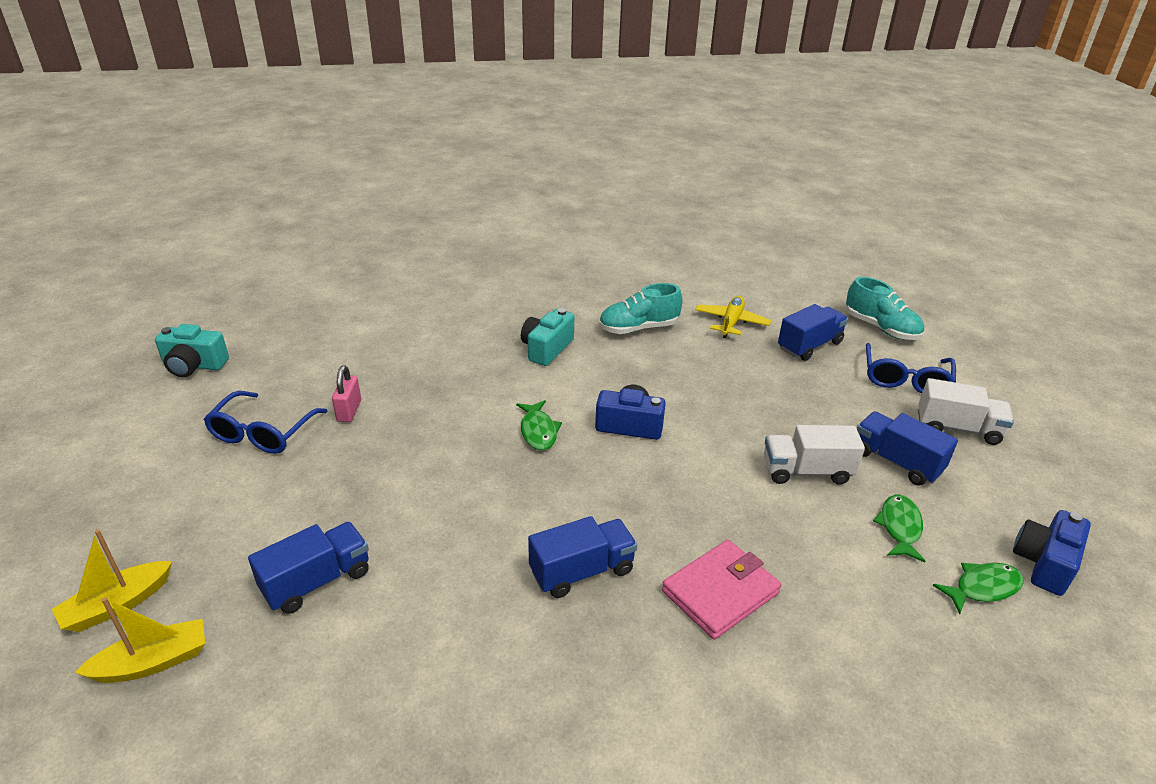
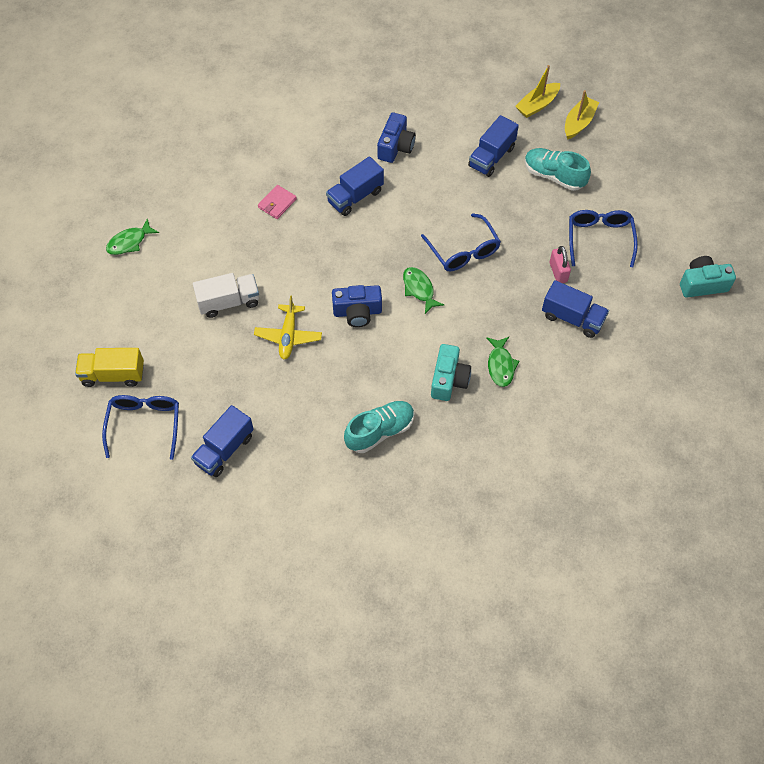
camera: 165 degrees right, 25 degrees up
pink wallet [662,540,781,639] -> pink wallet [258,185,297,219], size x0.60
yellow plane [695,296,771,338] -> yellow plane moved to [254,296,322,359]
turquoise shoe [846,277,924,340] -> turquoise shoe moved to [525,148,591,191]
blue truck [857,412,958,485] -> blue truck moved to [542,280,609,338]
green fish [873,495,925,563] -> green fish moved to [486,337,519,387]
white truck [918,378,1014,445] -> yellow truck [75,348,144,387]
blue camera [1013,510,1091,596] -> blue camera moved to [377,112,416,163]
none -> blue glasses [421,213,501,271]

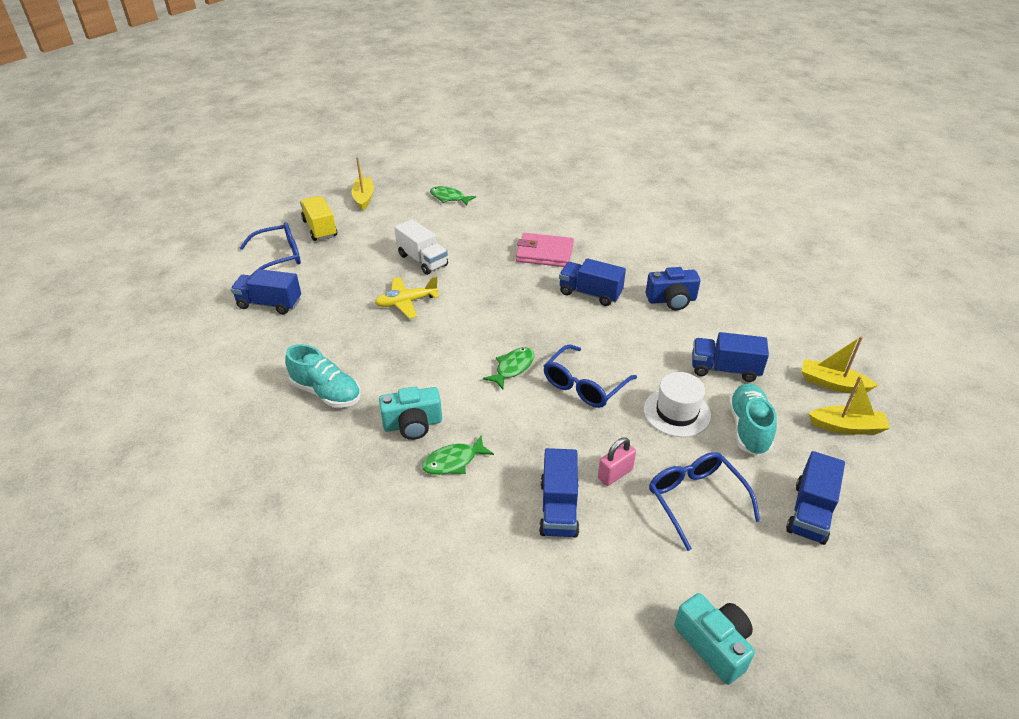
camera: 65 degrees right, 20 degrees down
pink wallet [258,185,297,219] -> pink wallet [516,233,574,267], size x1.66
blue camera [332,285,382,327] -> none
blue glasses [569,210,638,267] -> blue glasses turned 90 degrees counterclockwise [649,452,760,551]
none -> yellow boat [352,157,374,210]
none -> white hat [644,372,711,437]
none -> blue truck [786,451,845,545]

